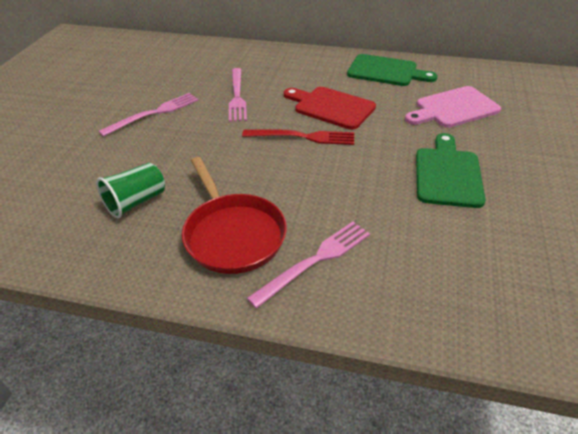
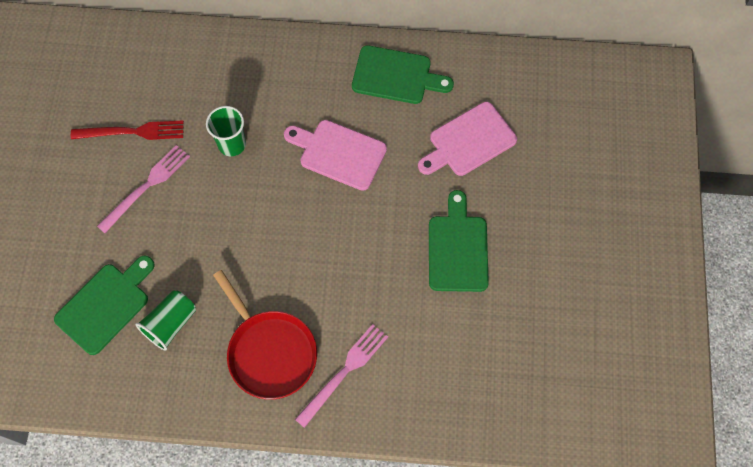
camera: 10 degrees left, 25 degrees up
pink fork [229,68,247,122] -> green cup [206,106,246,156]
red fork [242,129,354,145] -> red fork moved to [71,120,184,140]
red cutting board [284,87,376,130] -> pink cutting board [284,120,387,191]
none -> green cutting board [54,255,155,355]

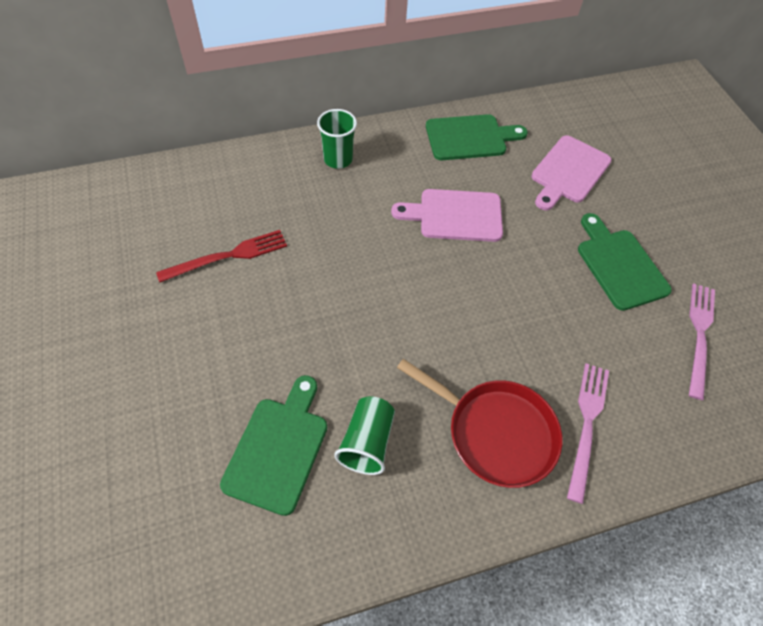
camera: 25 degrees left, 10 degrees down
pink fork [97,145,190,233] -> pink fork moved to [689,283,715,400]
green cup [206,106,246,156] -> green cup moved to [317,109,357,169]

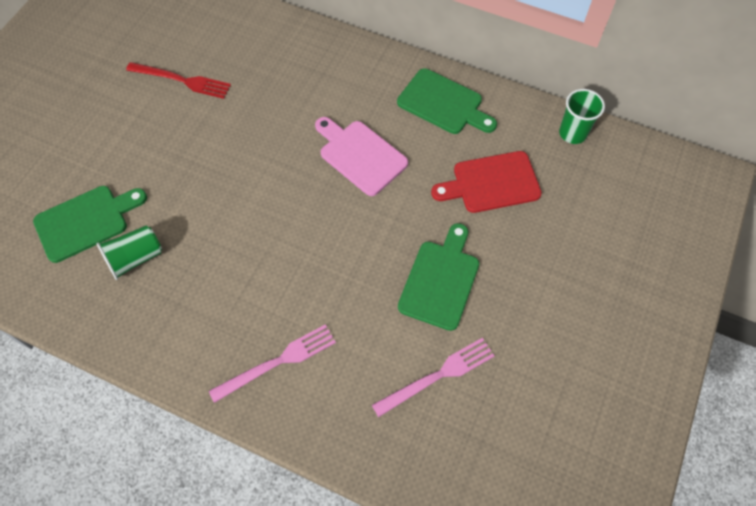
camera: 45 degrees right, 5 degrees up
green cup [317,109,357,169] -> green cup moved to [559,89,605,144]
red pan [397,359,562,488] -> none
pink cutting board [531,136,612,210] -> red cutting board [431,151,542,213]

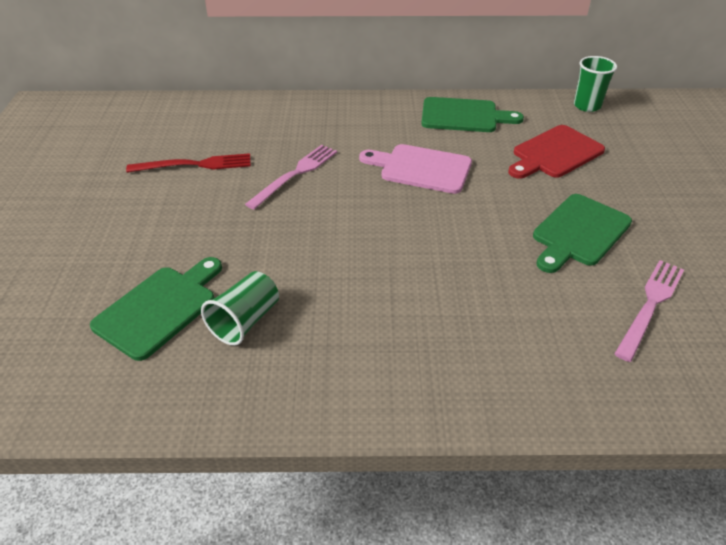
camera: 25 degrees left, 20 degrees down
pink fork [209,324,336,403] -> pink fork moved to [245,145,337,210]
green cutting board [398,223,479,331] -> green cutting board turned 135 degrees counterclockwise [533,194,632,273]

